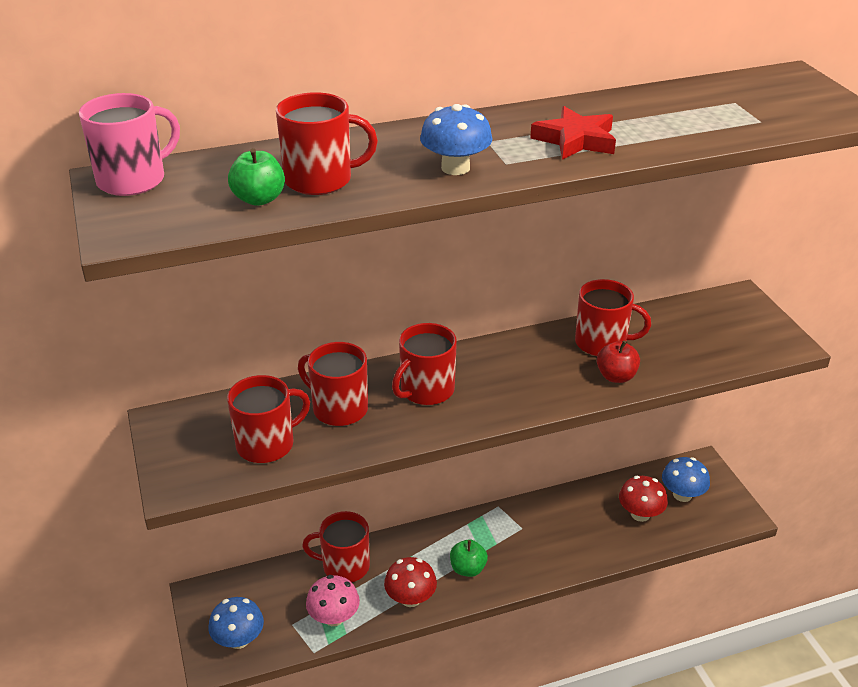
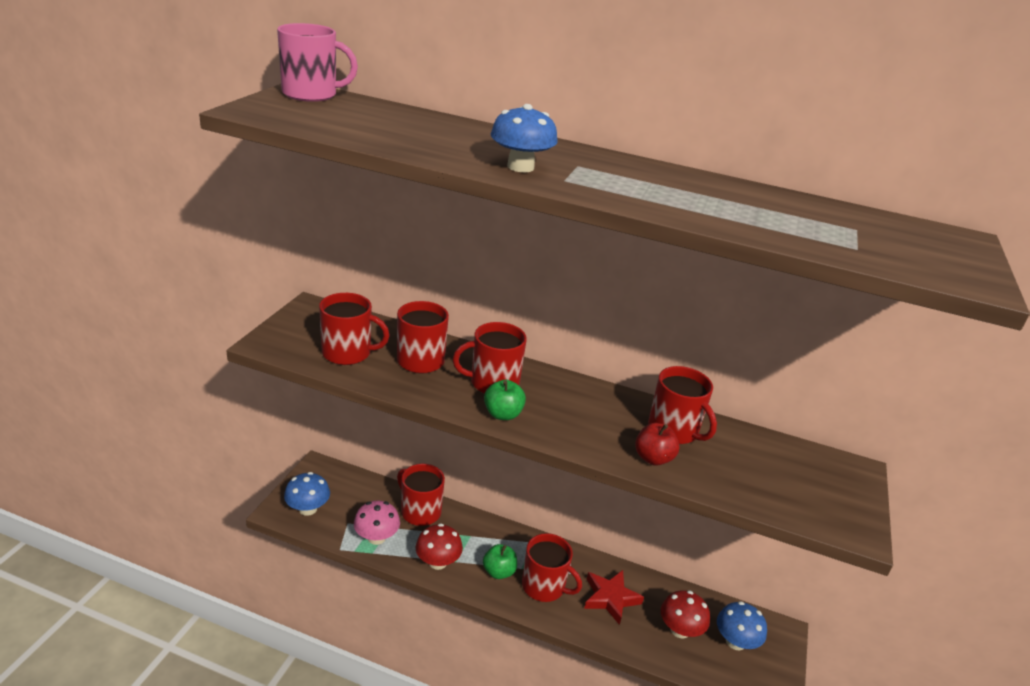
camera: 35 degrees right, 5 degrees down
green apple [228,148,285,206] -> green apple moved to [484,380,526,420]
red mug [276,92,378,195] -> red mug moved to [522,533,582,602]
red star [530,106,616,160] -> red star moved to [584,570,644,625]

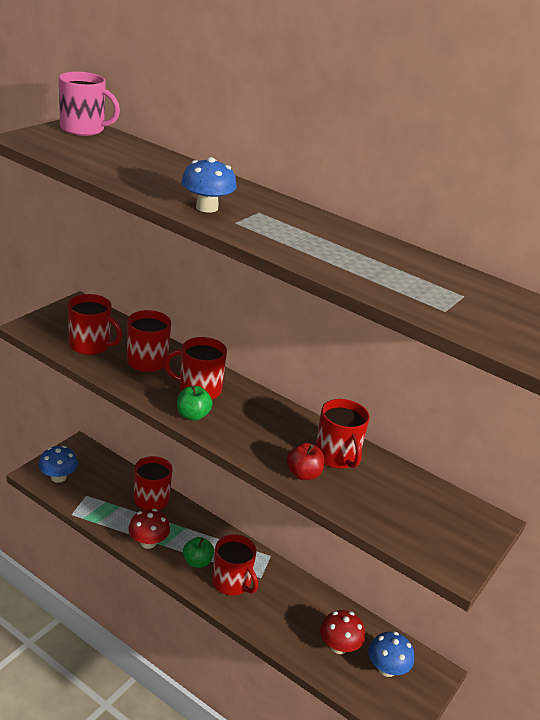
camera: 15 degrees right, 0 degrees up
pink mushroom [354,500,400,545] -> none
red star [584,570,644,625] -> none

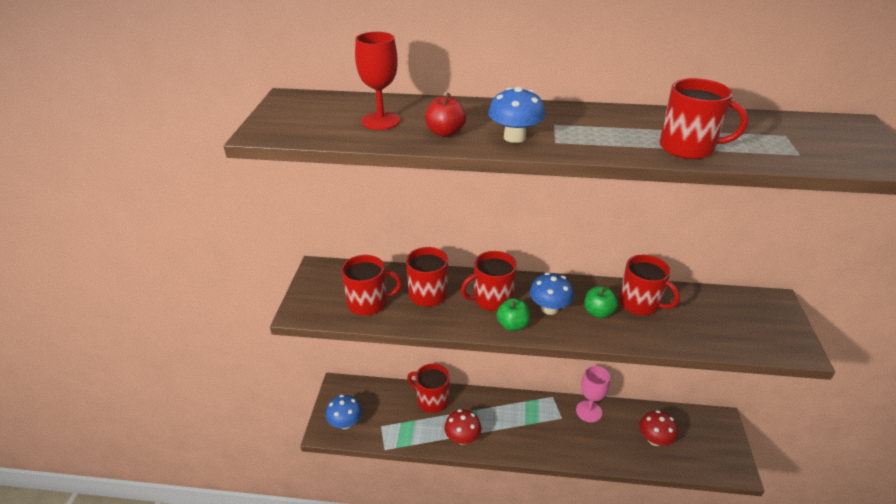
camera: 25 degrees left, 5 degrees up
pink mug [59,72,120,136] -> none
green apple [183,537,214,568] -> green apple moved to [584,285,618,318]
red mug [212,534,258,596] -> red mug moved to [660,78,748,159]
red apple [287,443,325,480] -> red apple moved to [425,93,466,137]
blue mushroom [368,632,414,677] -> blue mushroom moved to [530,272,574,315]
none -> red goblet [355,32,400,130]
none -> pink goblet [576,366,610,422]

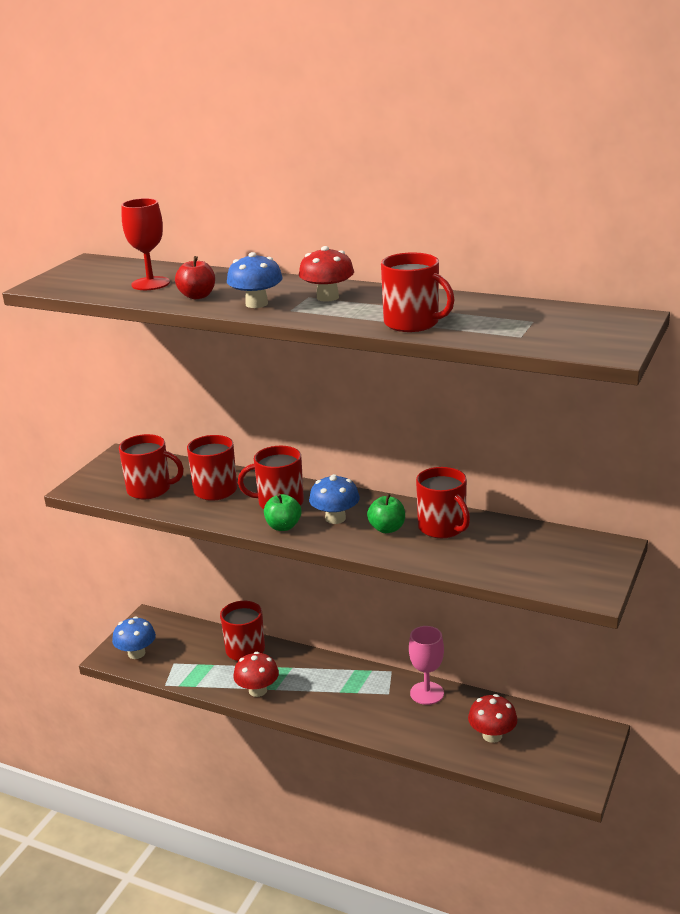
camera: 20 degrees right, 10 degrees down
none -> red mushroom [299,246,354,302]

